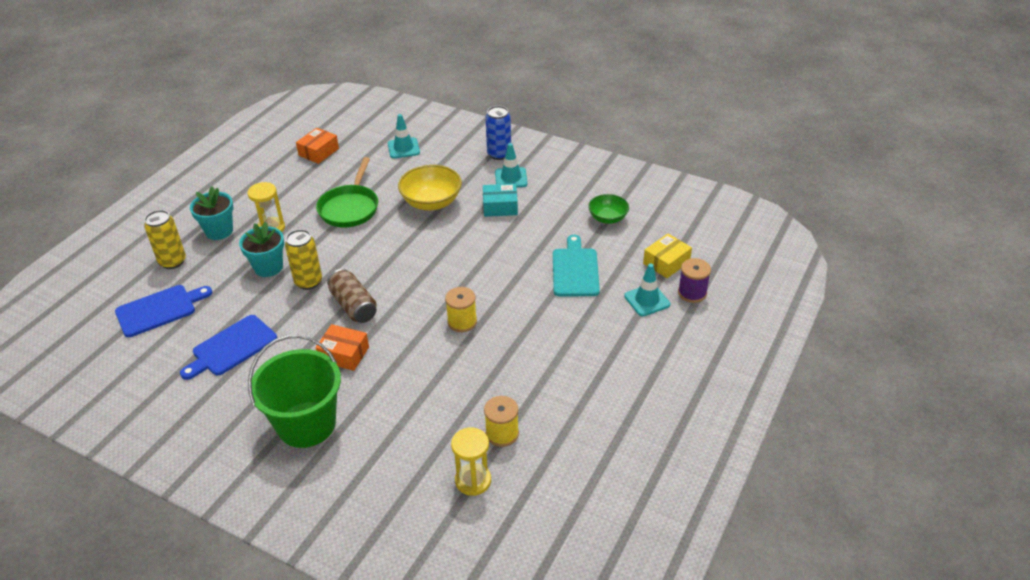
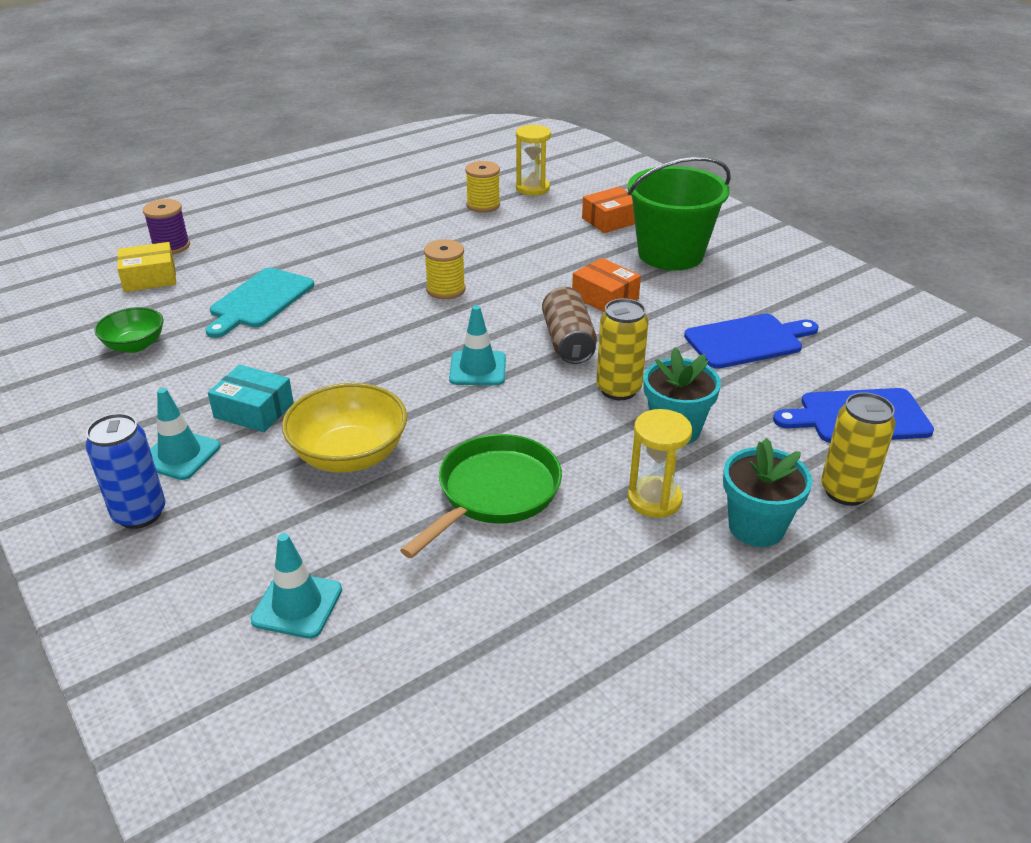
camera: 155 degrees left, 5 degrees down
orange box [296,128,339,164] -> orange box moved to [582,187,635,233]
turquoise traffic cone [624,263,670,316] -> turquoise traffic cone moved to [449,305,506,385]

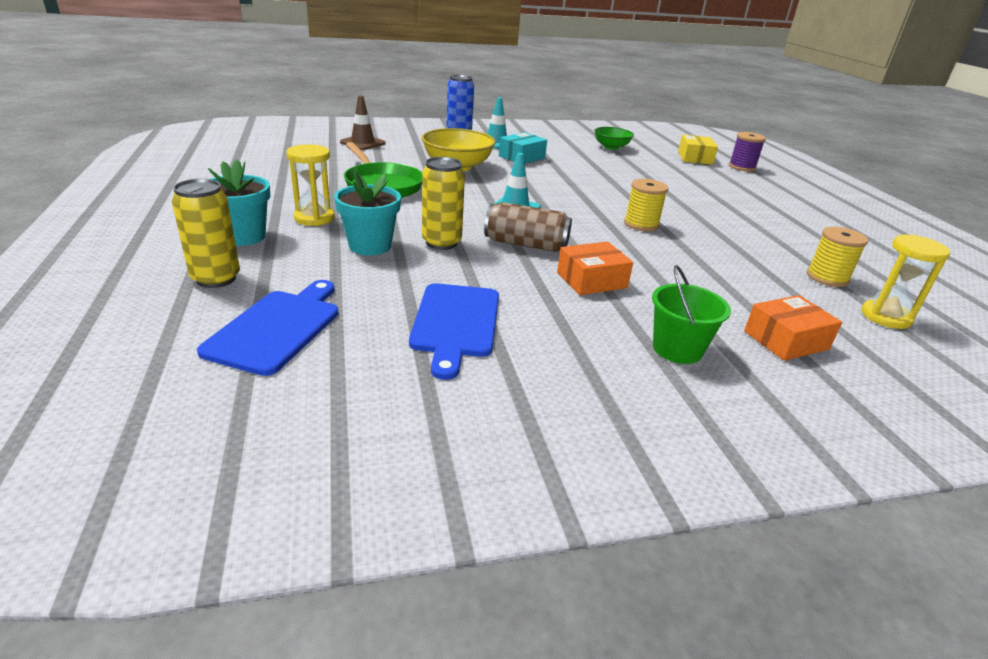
camera: 110 degrees right, 5 degrees down
turquoise cutting board [206,268,314,338] -> none
turquoise traffic cone [250,533,342,639] -> brown traffic cone [340,95,386,150]
orange box [582,187,635,233] -> orange box turned 75 degrees clockwise [744,295,842,361]
green bucket [628,157,731,270] -> green bucket [652,265,731,364], size x0.55

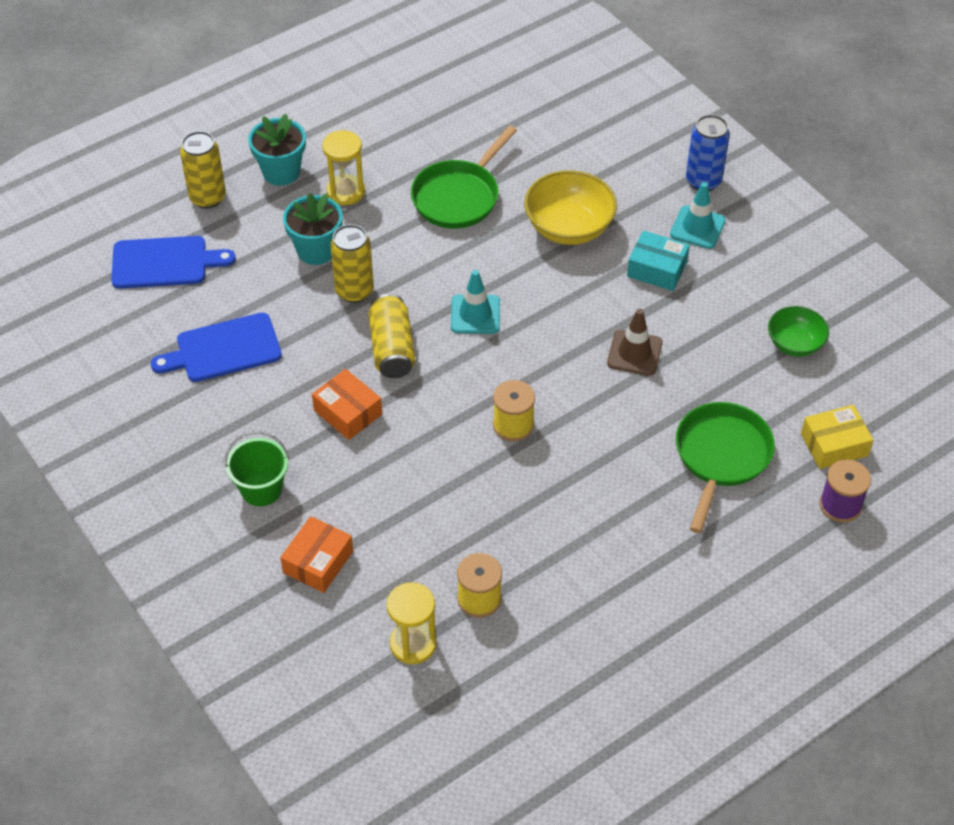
camera: 70 degrees right, 20 degrees up
brown traffic cone [340,95,386,150] -> brown traffic cone moved to [607,309,662,376]
brown can [484,202,572,252] -> yellow can [368,294,415,378]
orange box [744,295,842,361] -> orange box turned 75 degrees clockwise [280,516,353,593]
none -> green pan [676,402,775,533]

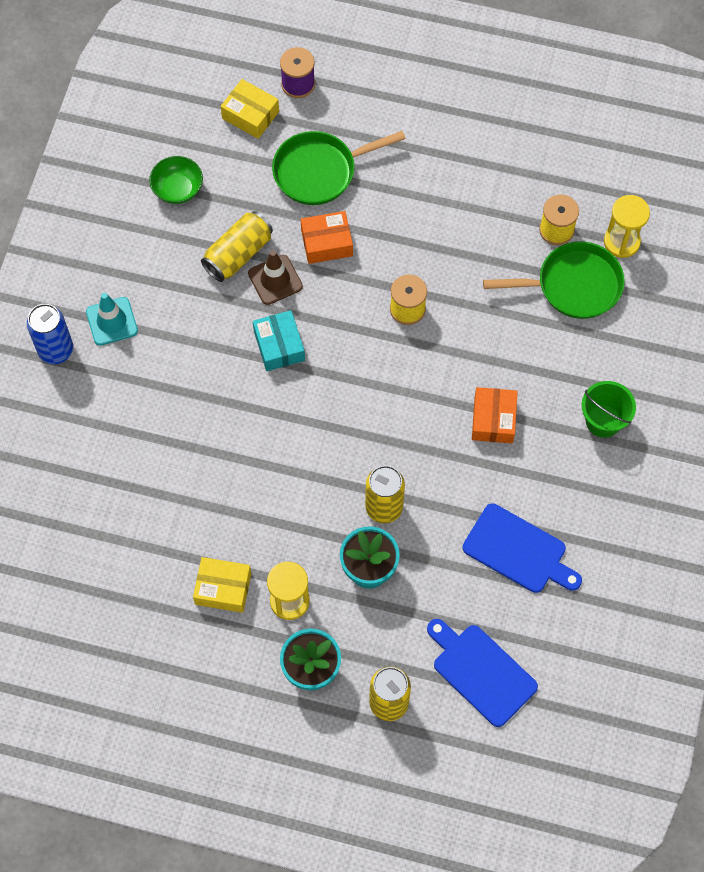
camera: 130 degrees left, 15 degrees up
orange box [280,516,353,593] -> orange box moved to [301,211,353,264]
yellow can [368,294,415,378] -> yellow can moved to [201,211,273,282]
green pan [411,125,517,229] -> green pan moved to [483,242,625,319]
turquoise traffic cone [451,270,500,334] -> none
yellow bowl [524,170,617,245] -> none
turquoise box [627,231,690,291] -> turquoise box moved to [253,310,305,371]
none -> yellow box [193,557,251,613]

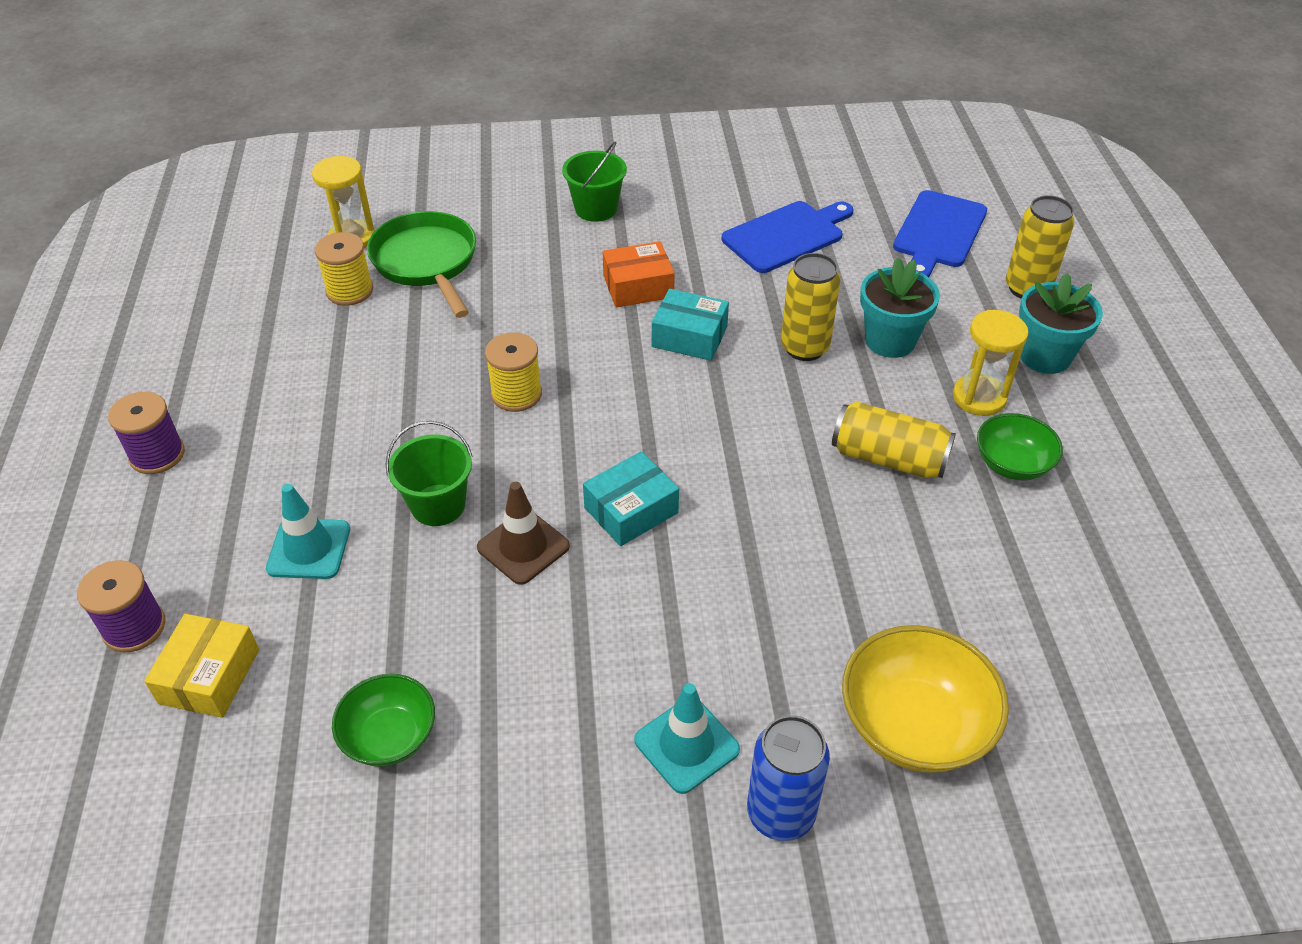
camera: 110 degrees left, 20 degrees down
yellow box [193,557,251,613] -> green bowl [977,413,1063,480]
yellow can [201,211,273,282] -> yellow can moved to [832,402,956,478]
green pan [272,131,406,205] -> turquoise traffic cone [266,484,350,579]
orange box [301,211,353,264] -> green bucket [385,421,473,526]
blue cutting board [463,503,582,593] -> blue cutting board turned 45 degrees clockwise [722,201,853,273]
none -> purple spool [108,392,185,474]
none -> turquoise box [652,289,729,361]
none -> yellow bowl [842,625,1009,773]

